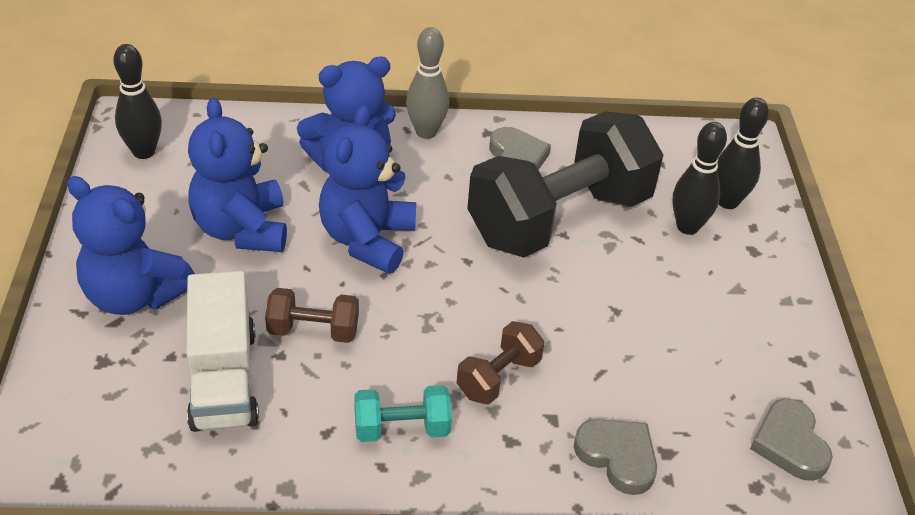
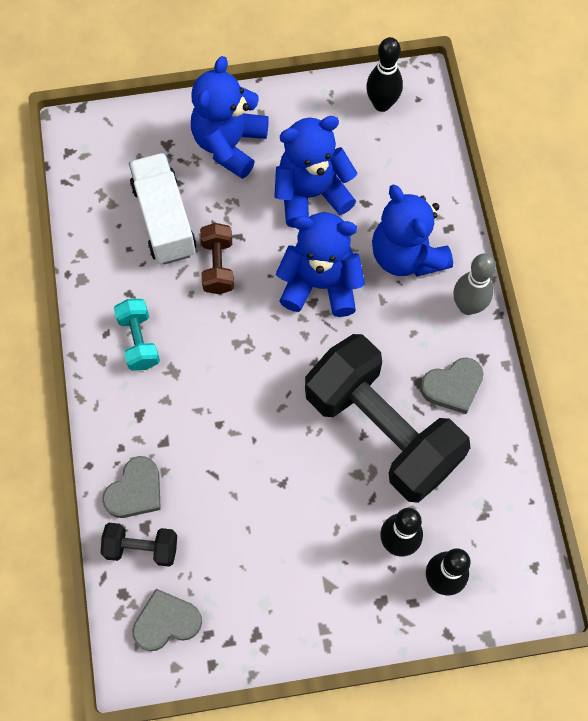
camera: 85 degrees right, 25 degrees up
white truck [186,271,259,432] -> white truck turned 90 degrees clockwise [129,153,196,265]
brown dumbbell [457,321,544,404] -> none
none -> black dumbbell [100,523,177,567]

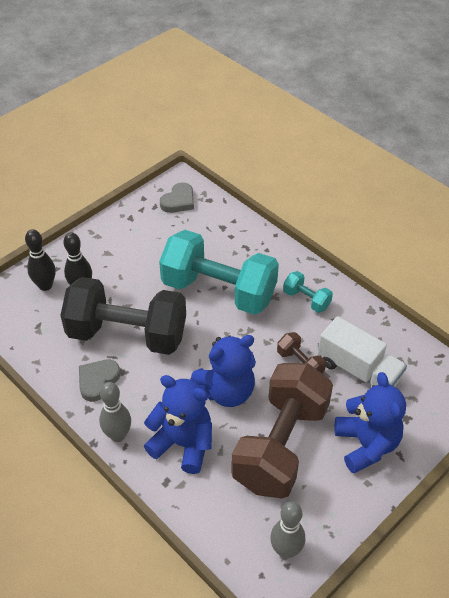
camera: 145 degrees right, 20 degrees down
black dumbbell [100,523,177,567] -> none
grey heart [102,456,161,518] -> none
blue teddy bear [274,116,357,228] -> brown dumbbell [231,363,333,498]
black bowling pin [366,37,403,112] -> grey bowling pin [270,502,305,559]
none -> turquoise dumbbell [159,230,279,315]

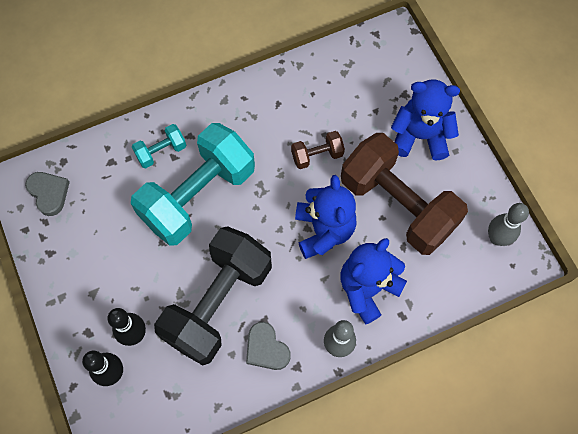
camera: 70 degrees left, 20 degrees up
turquoise dumbbell [283,271,333,313] -> turquoise dumbbell moved to [132,124,186,168]
white truck [318,316,407,387] -> none

